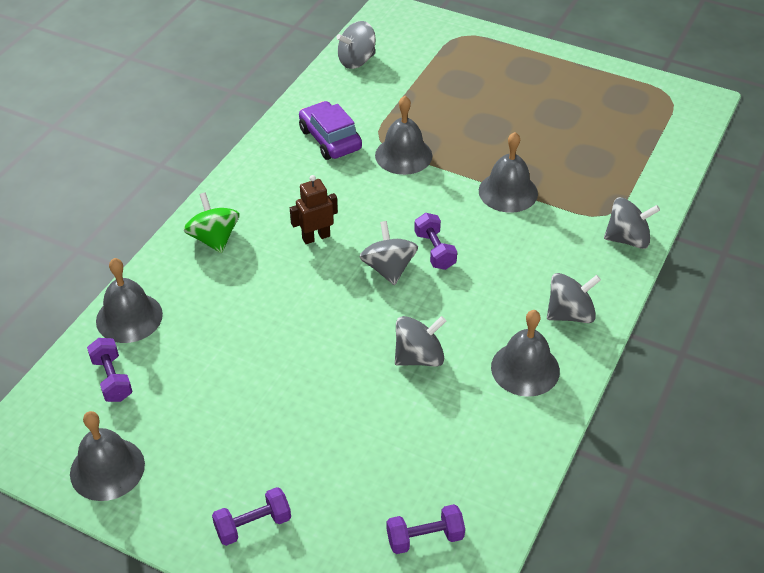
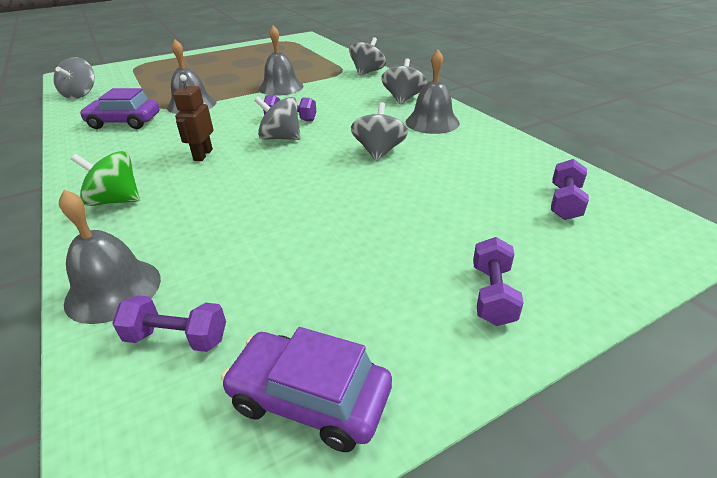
camera: 55 degrees left, 10 degrees down
grey bell [70,411,145,501] -> purple car [221,327,392,452]

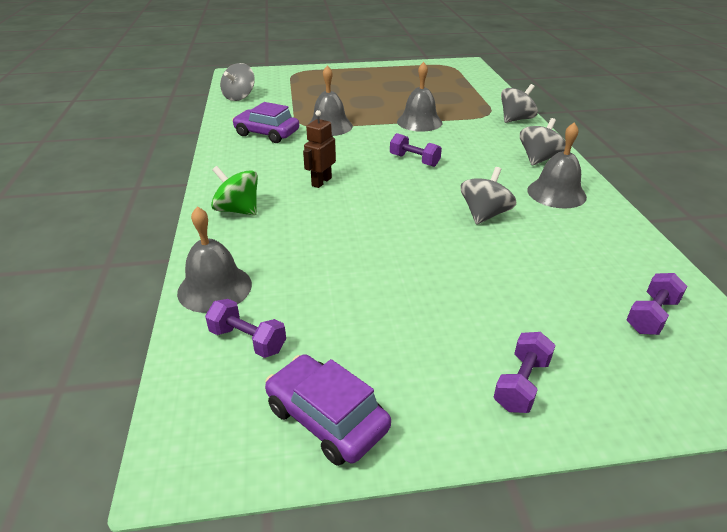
camera: 20 degrees right, 0 degrees up
grey spinning top [254,96,301,140] -> none

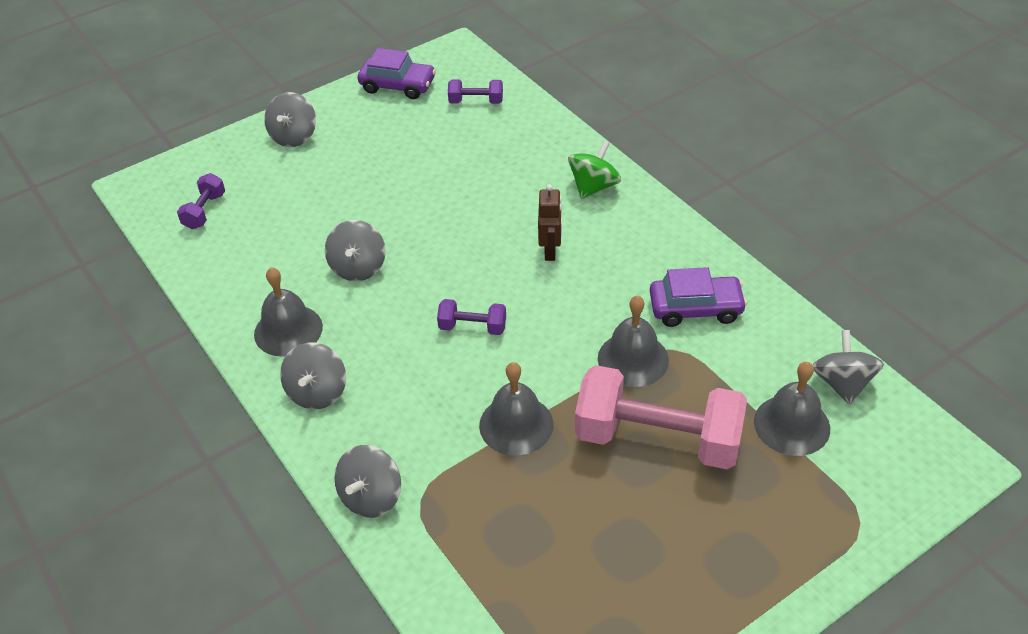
camera: 155 degrees right, 10 degrees up
grey bell [177,206,252,313] -> grey bell moved to [754,362,830,456]
green spinning top [211,166,258,216] -> green spinning top turned 60 degrees counterclockwise [568,140,621,199]
purple dumbbell [494,332,556,413] -> grey spinning top [264,92,316,147]
none -> pink dumbbell [575,365,747,469]

